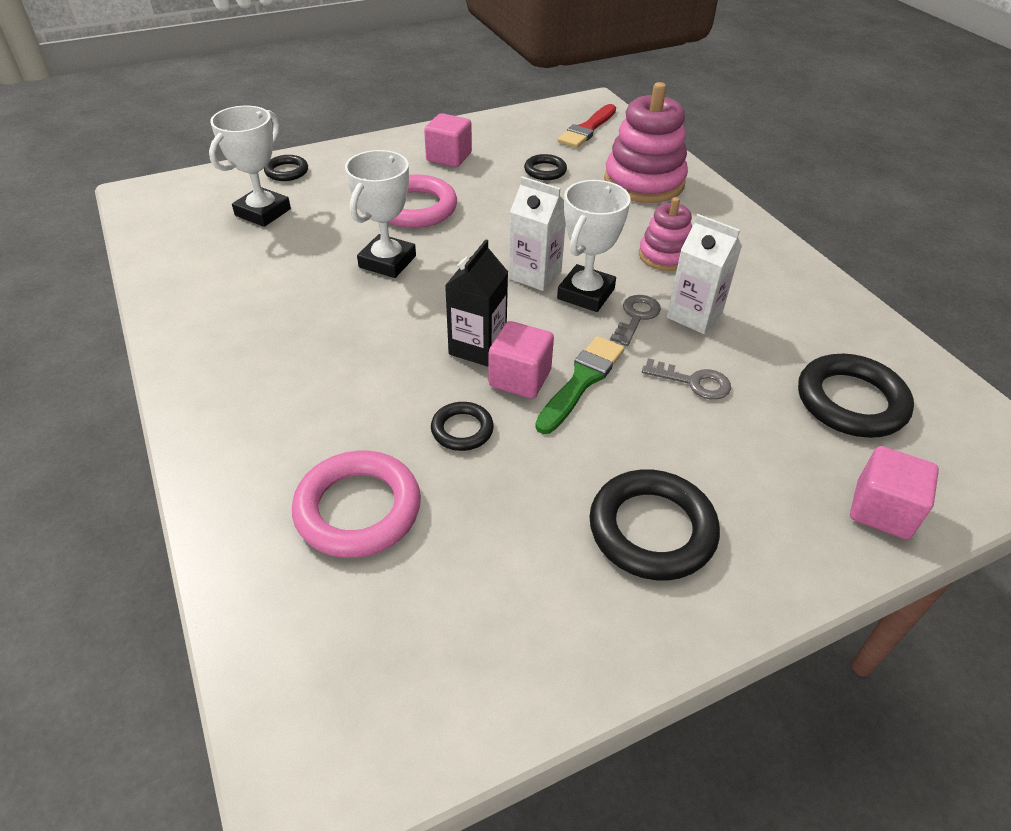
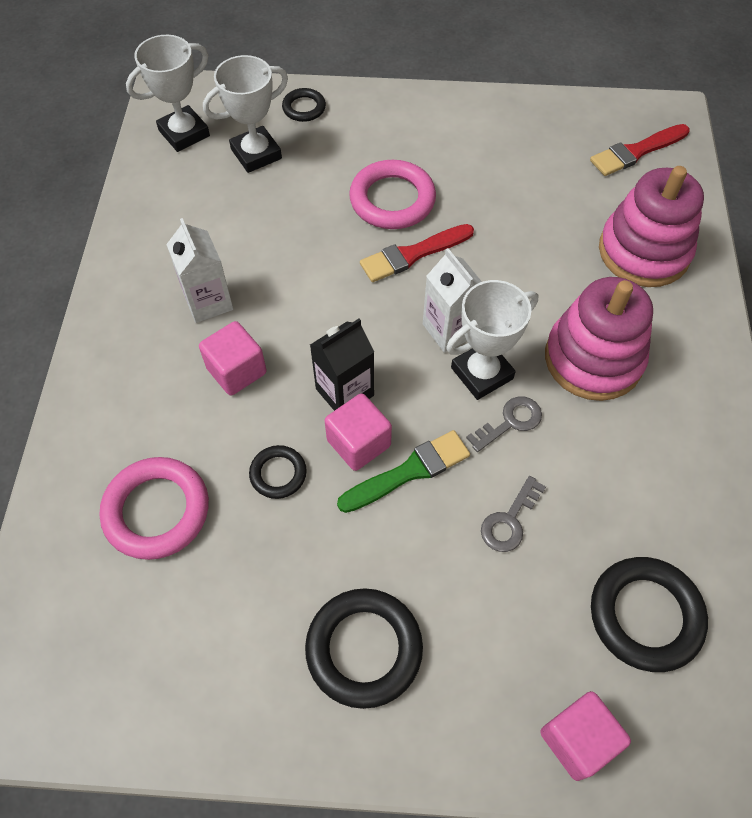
camera: 30 degrees right, 15 degrees up
white trophy [345,150,416,278] -> white trophy moved to [126,35,210,152]
pink cube [424,113,472,167] -> pink cube moved to [199,321,267,396]
black ring [524,154,567,180] -> none
pink stacking toy [639,197,692,271] -> pink stacking toy [545,277,653,401], size x1.73
grey key [642,358,731,400] -> grey key turned 75 degrees clockwise [481,476,546,552]
white carton [667,214,742,334] -> white carton moved to [166,218,233,323]
none -> red brush [360,224,474,282]

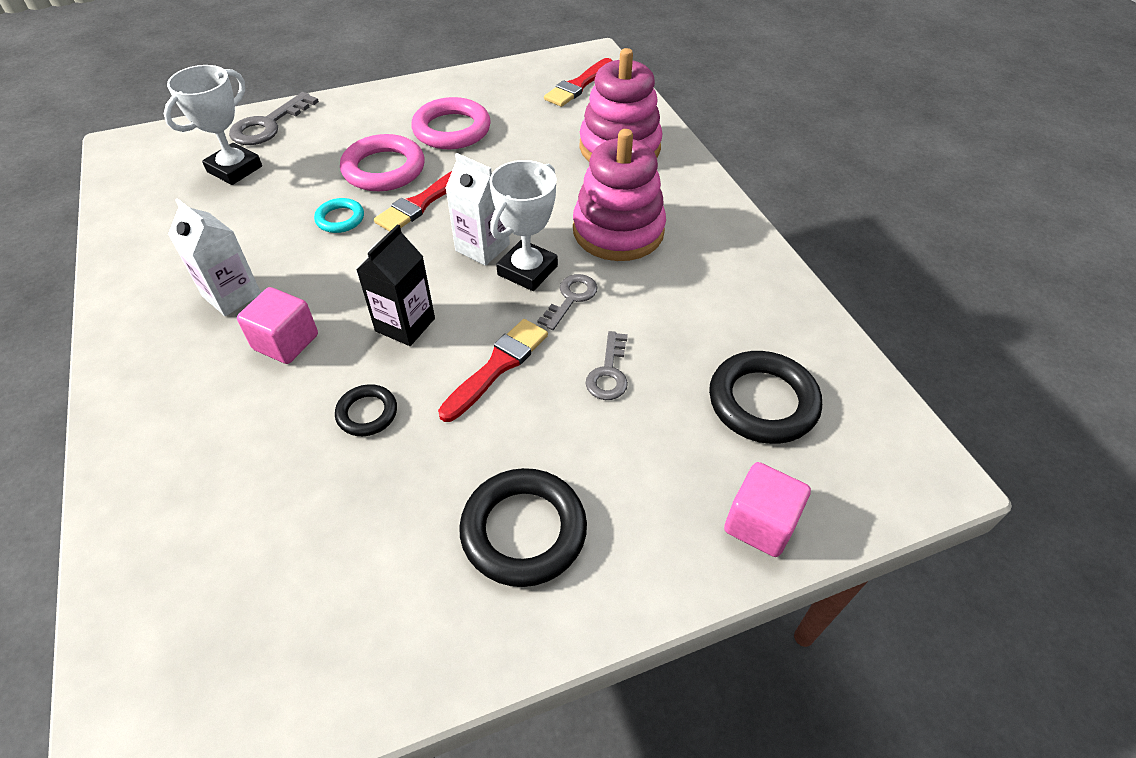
camera: 25 degrees left, 10 degrees down
pink ring [99,457,209,560] -> pink ring moved to [411,97,491,149]
white trophy [126,35,210,152] -> none
black ring [282,88,326,122] -> grey key [229,92,319,145]
pink cube [325,393,392,471] -> none
green brush [337,430,470,513] -> red brush [438,319,548,422]
none -> turquoise ring [314,198,364,233]

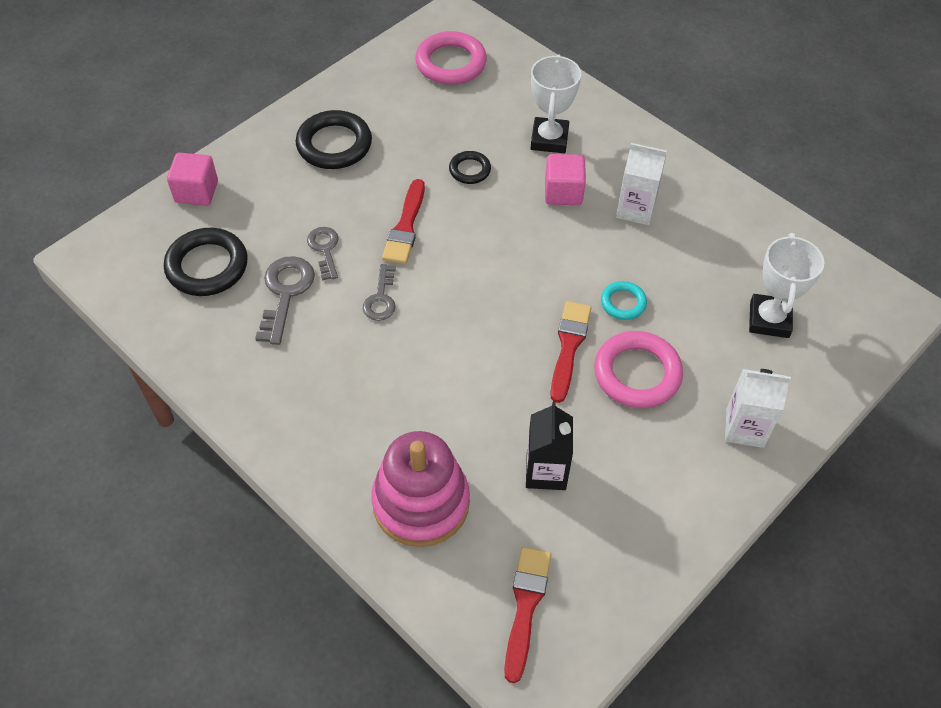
camera: 155 degrees right, 5 degrees up
grey key [229,92,319,145] -> grey key moved to [255,256,315,345]
black carton [356,224,435,346] -> black carton moved to [526,401,573,490]
pink ring [411,97,491,149] -> pink ring moved to [415,31,487,85]
white carton [446,153,510,266] -> white carton moved to [725,369,791,448]
white trophy [489,160,558,291] -> white trophy moved to [531,54,581,153]
pink stacking toy [573,129,666,261] -> none

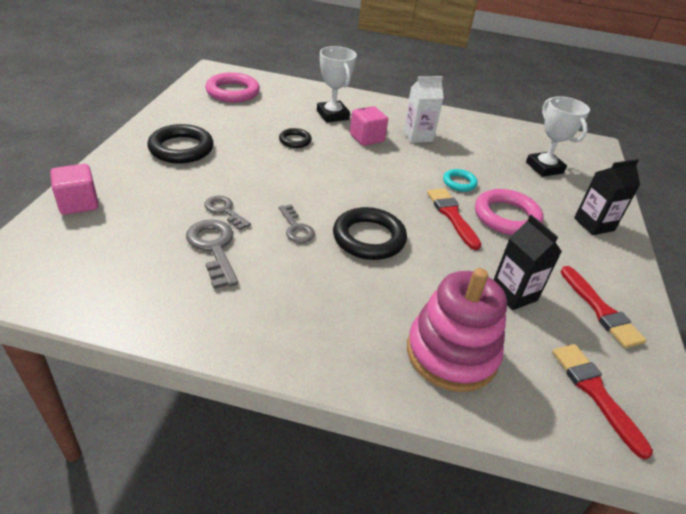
camera: 35 degrees left, 15 degrees down
black ring [164,228,248,296] -> black ring moved to [333,207,407,260]
red brush [382,179,425,264] -> red brush moved to [561,266,646,348]
white carton [725,369,791,448] -> black carton [574,159,640,235]

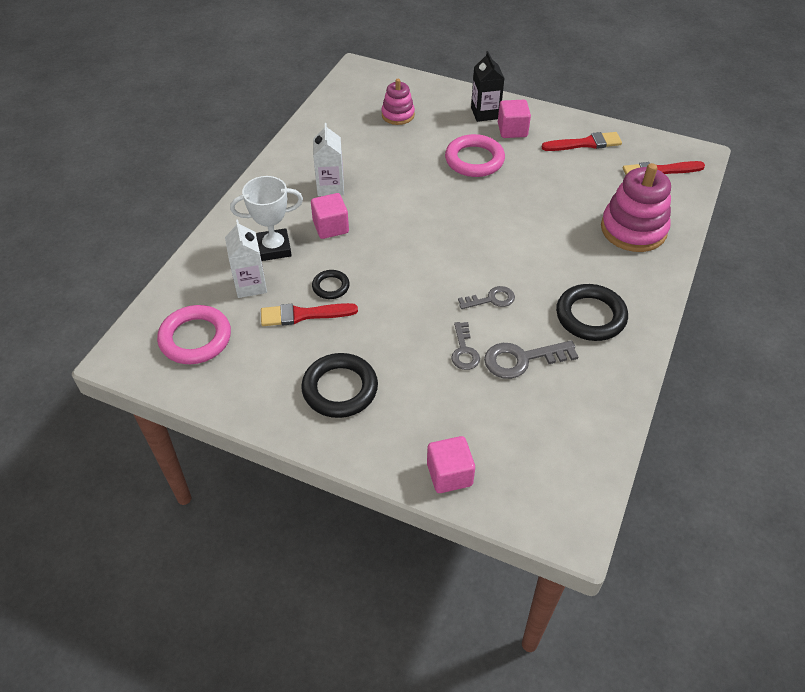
camera: 75 degrees left, 10 degrees up
grey key [204,196,251,230] -> grey key turned 60 degrees counterclockwise [451,322,480,370]
black ring [333,207,407,260] -> black ring moved to [556,284,628,341]
red brush [427,188,482,250] -> red brush moved to [261,303,358,326]
turquoise ring [443,169,478,192] -> none
black carton [494,215,562,310] -> none
white trophy [526,96,590,177] -> pink stacking toy [382,79,415,125]
none -> white carton [225,220,267,298]
none -> pink cube [498,100,531,138]

